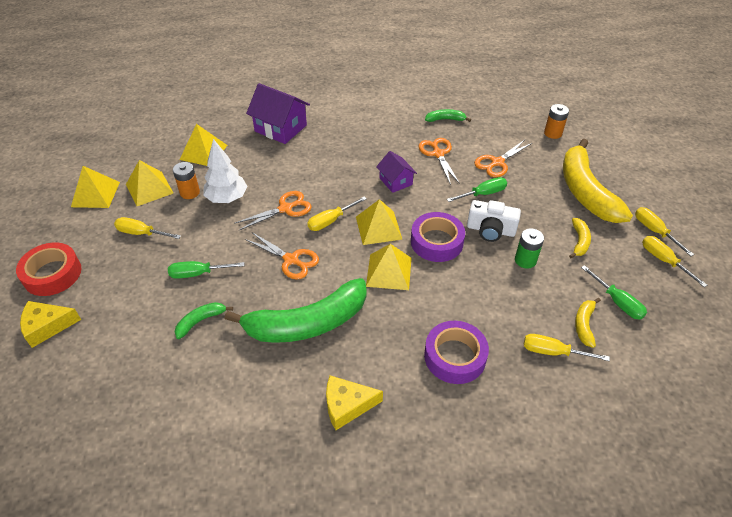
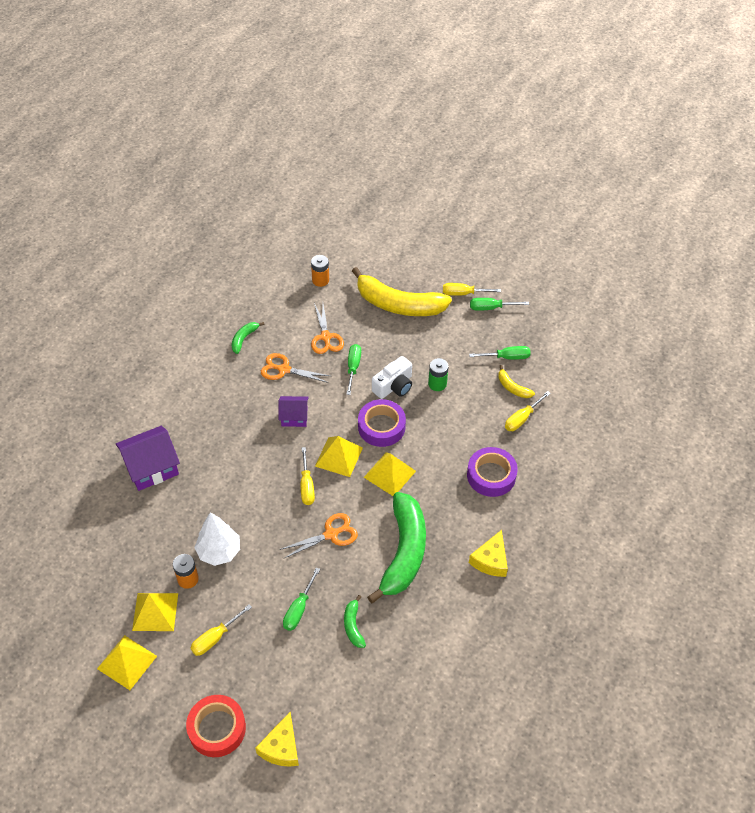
camera: 60 degrees left, 5 degrees up
yellow pyramid [179,124,227,166] -> none
orange scissors [234,191,312,231] -> none
yellow banana [569,218,591,258] -> none
yellow screwdriver [642,236,707,287] -> green screwdriver [470,298,529,311]

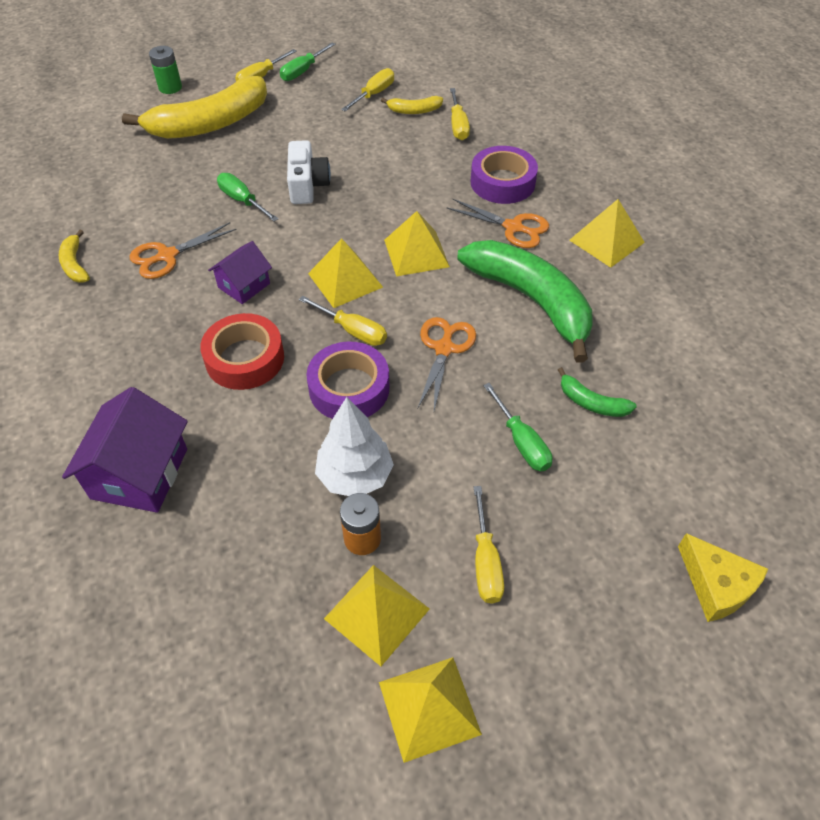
camera: 50 degrees left, 0 degrees up
red tape [186,695,246,757] -> red tape moved to [200,313,284,390]
green banana [232,322,264,354] -> yellow banana [59,230,90,283]
orange battery [311,255,329,287] -> none
orange scissors [311,303,344,354] -> orange scissors moved to [446,199,549,248]
purple tape [358,399,406,447] -> purple tape moved to [306,342,390,419]
green battery [428,358,449,391] -> green battery moved to [149,46,182,94]
green screwdriver [469,346,531,360] -> yellow screwdriver [341,68,394,112]
yellow cheese [469,530,508,577] -> yellow pyramid [569,199,645,268]

